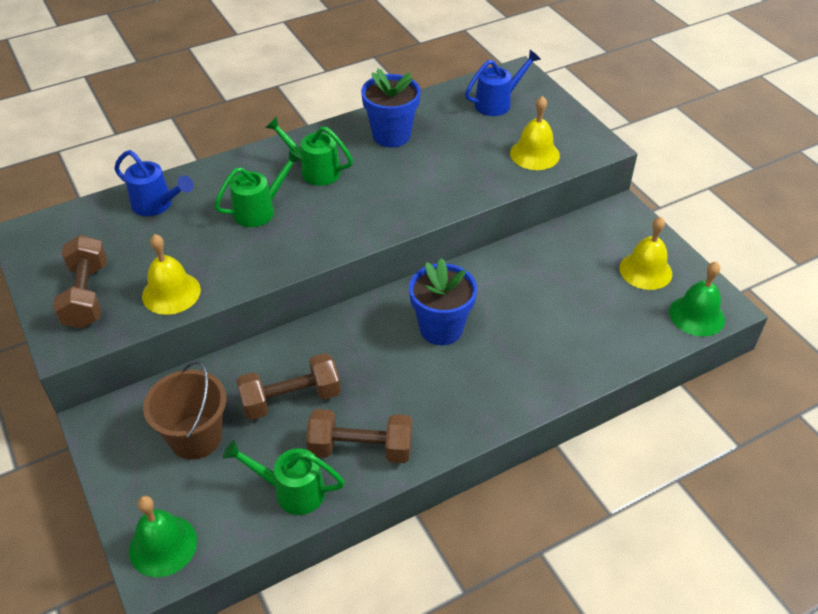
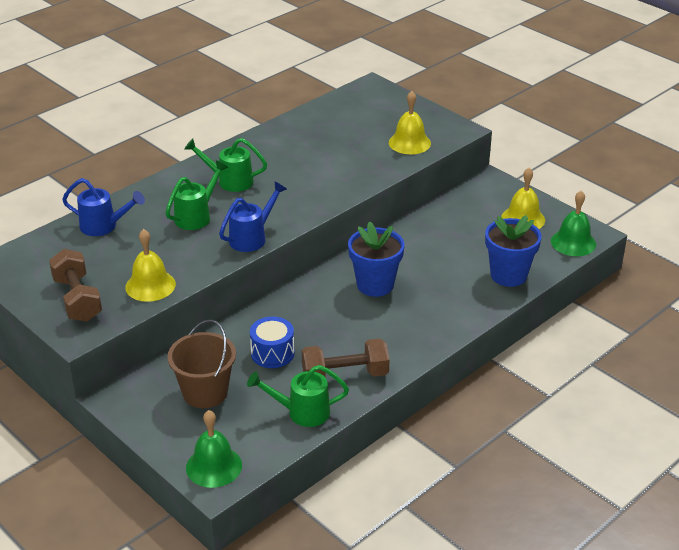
camera: 15 degrees left, 10 degrees down
brown dumbbell [236,353,341,420] -> blue drum [250,317,294,368]
blue flower pot [361,68,421,147] -> blue flower pot moved to [485,215,542,287]
blue watering can [465,50,541,116] -> blue watering can moved to [219,181,287,252]

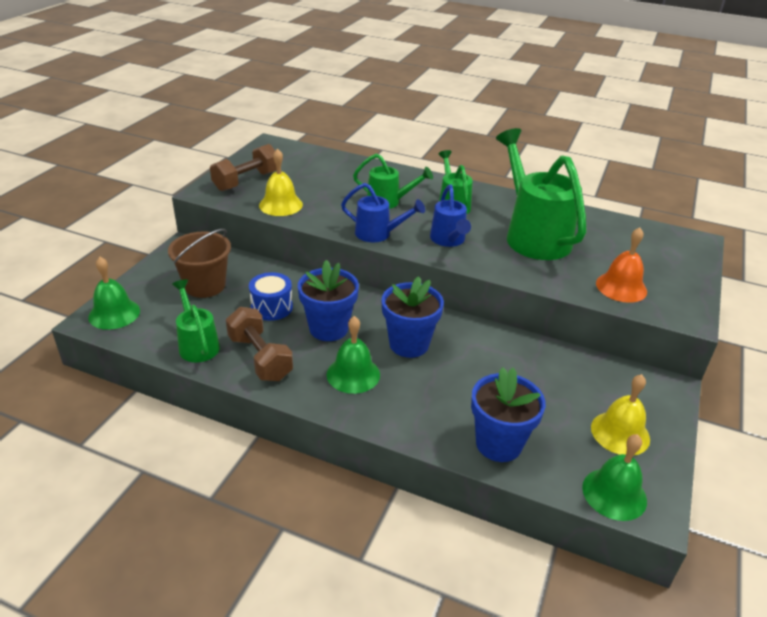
camera: 65 degrees right, 0 degrees up
blue watering can [62,178,145,236] -> blue watering can moved to [430,185,471,247]
yellow bell [389,91,431,154] -> orange bell [596,227,647,303]
none -> blue flower pot [298,260,359,341]
none -> green bell [327,316,380,394]
none -> green watering can [496,128,587,260]

